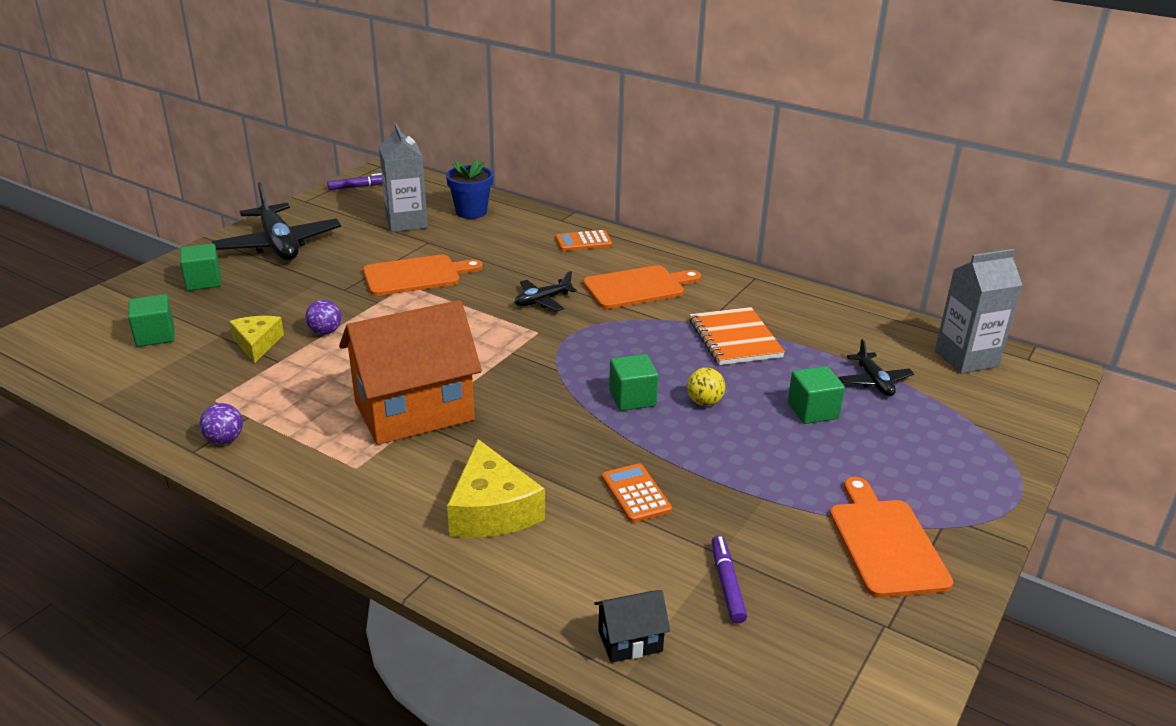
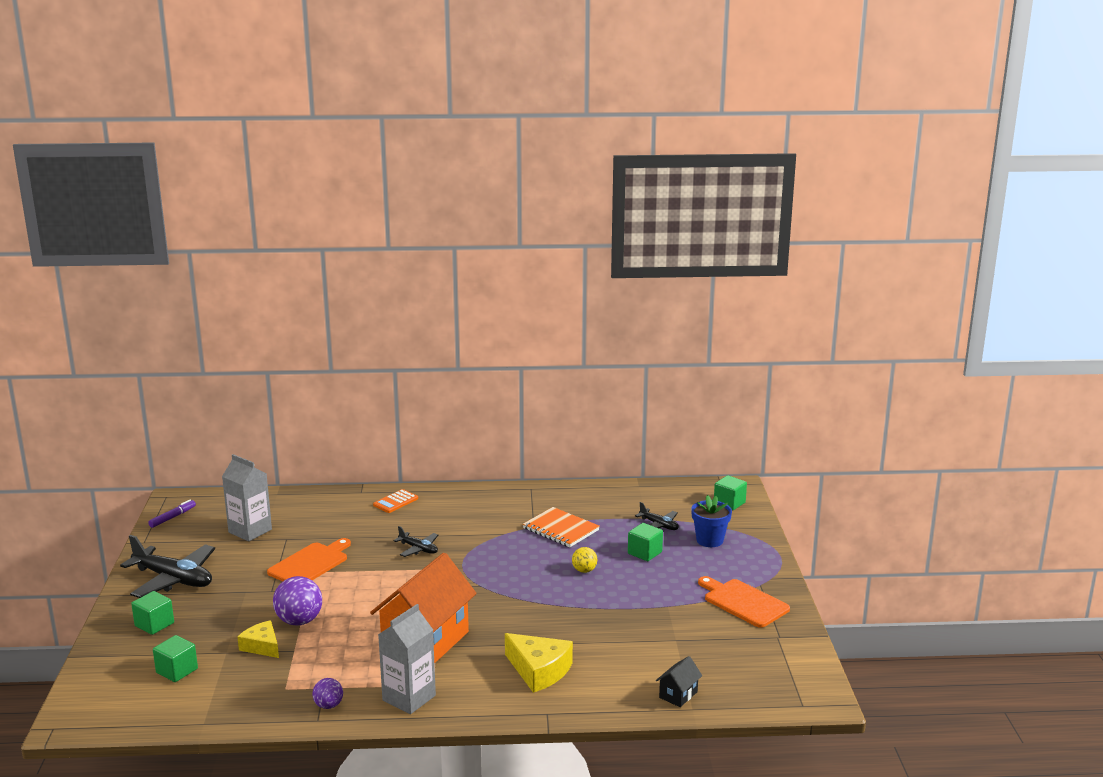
camera: 35 degrees left, 10 degrees down
purple ball [305,300,341,335] -> purple ball [273,576,322,626], size x1.77
blue flower pot [446,159,493,219] -> blue flower pot moved to [691,495,732,547]
black plane [515,271,577,311] -> black plane turned 75 degrees counterclockwise [394,526,438,557]
orange cutting board [583,265,701,309] -> none
orange calculator [602,464,672,523] -> none
green cube [609,354,658,411] -> green cube moved to [714,475,747,511]
purple marker [712,535,747,624] -> none
grey carton [935,249,1022,374] -> grey carton moved to [378,604,436,714]

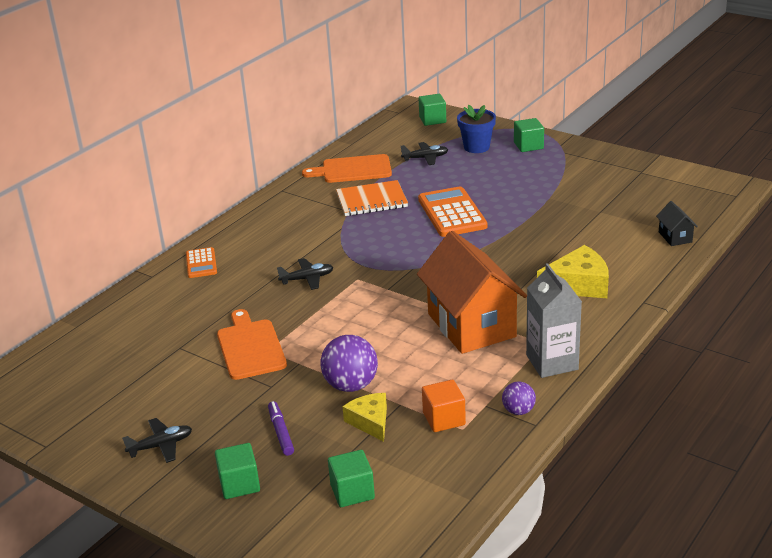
camera: 50 degrees left, 10 degrees up
black plane [120,535,215,598] -> black plane [122,418,192,463], size x0.51
purple marker [148,500,196,528] -> purple marker moved to [268,401,294,456]
grey carton [222,454,272,541] -> none
yellow cheese [237,620,279,658] -> yellow cheese turned 75 degrees clockwise [342,393,387,442]
yellow ball [572,547,597,573] -> orange calculator [418,186,487,237]
green cube [628,523,663,561] -> green cube moved to [514,118,544,152]
orange cutting board [698,576,790,628] -> orange cutting board moved to [302,154,392,183]
none -> orange cube [422,380,466,432]

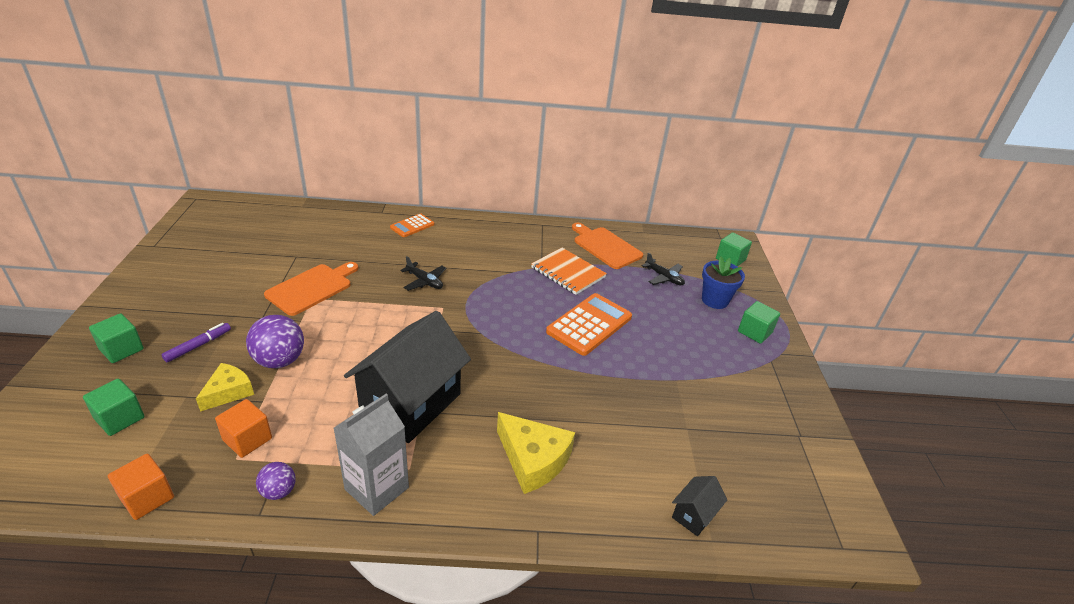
camera: 50 degrees right, 5 degrees up
black plane [122,418,192,463] -> none
orange house [417,231,527,354] -> black house [344,311,471,443]
none -> orange cube [108,454,174,520]

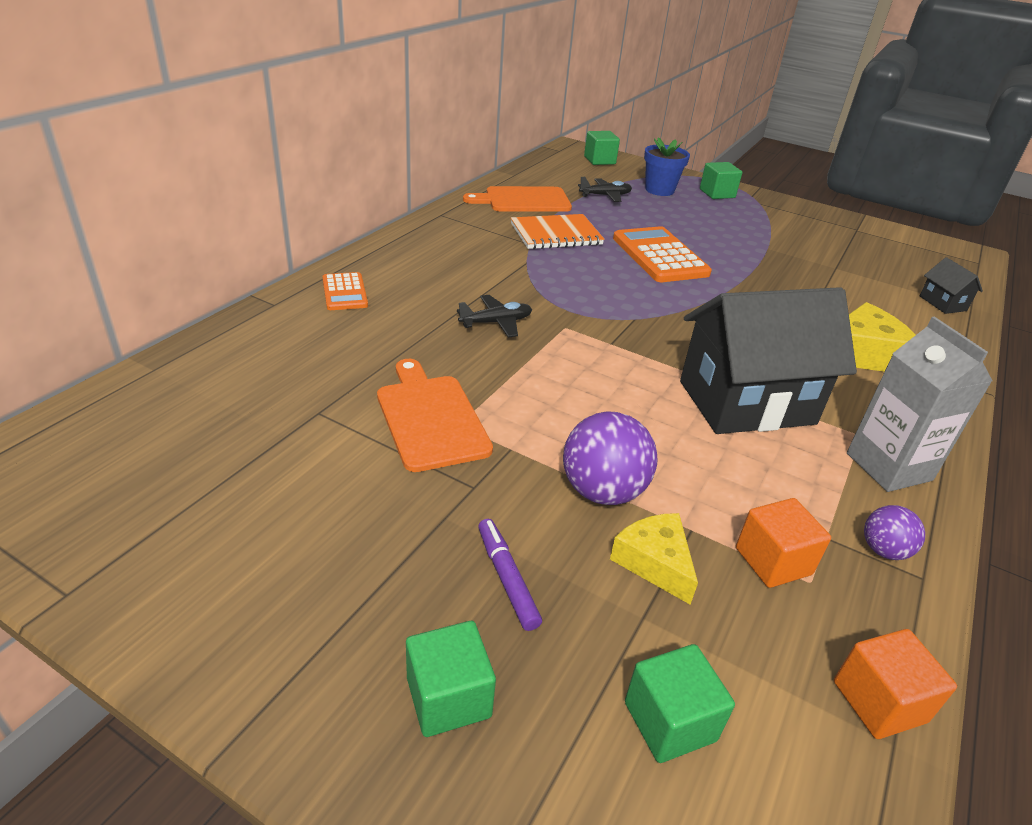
camera: 60 degrees left, 0 degrees up
black house [344,311,471,443] -> black house turned 75 degrees counterclockwise [680,287,857,434]

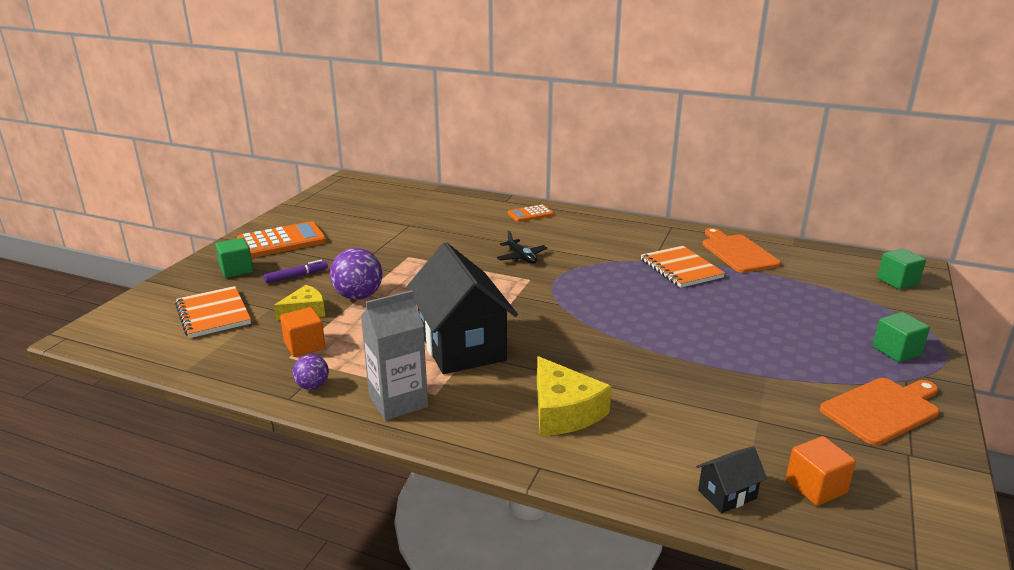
camera: 85 degrees right, 10 degrees down
orange cutting board [377,359,493,472] -> orange cutting board moved to [820,378,939,446]
black plane [578,177,632,202] -> none
orange calculator [613,226,712,282] -> orange calculator moved to [237,221,327,258]
green cube [625,644,735,763] -> orange notebook [175,286,251,338]
blue flower pot [644,137,690,196] -> none
orange cube [834,629,957,739] -> orange cube moved to [786,436,856,506]

